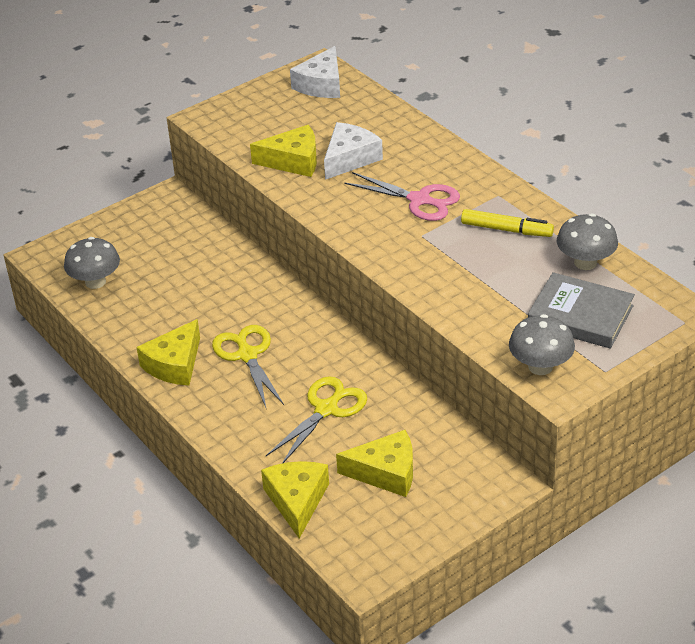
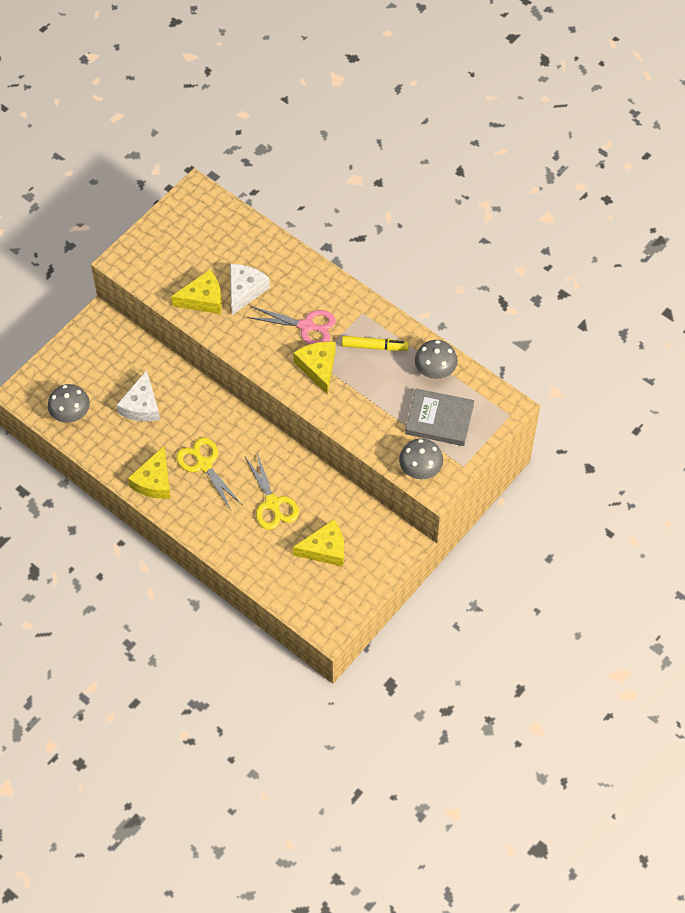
camera: 15 degrees left, 20 degrees up
yellow cheese [261,461,329,539] -> yellow cheese moved to [293,342,336,394]
yellow scissors [266,376,367,463] -> yellow scissors turned 135 degrees clockwise [245,453,299,530]
white cheese [290,46,340,98] -> white cheese moved to [117,370,160,422]

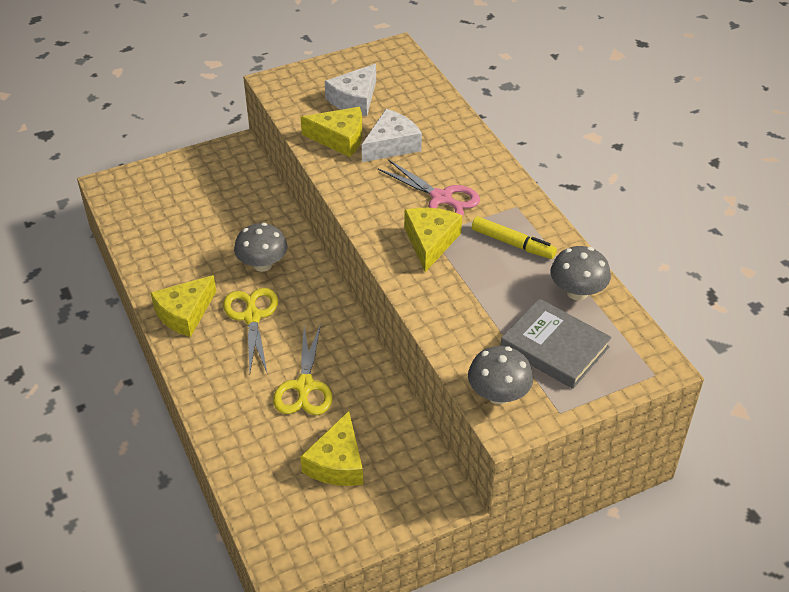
camera: 25 degrees right, 15 degrees down
grey mushroom [48,384,90,423] -> grey mushroom moved to [234,223,287,272]
white cheese [117,370,160,422] -> white cheese moved to [325,64,376,116]
yellow cheese [293,519,344,567] -> yellow cheese turned 90 degrees clockwise [300,411,363,486]

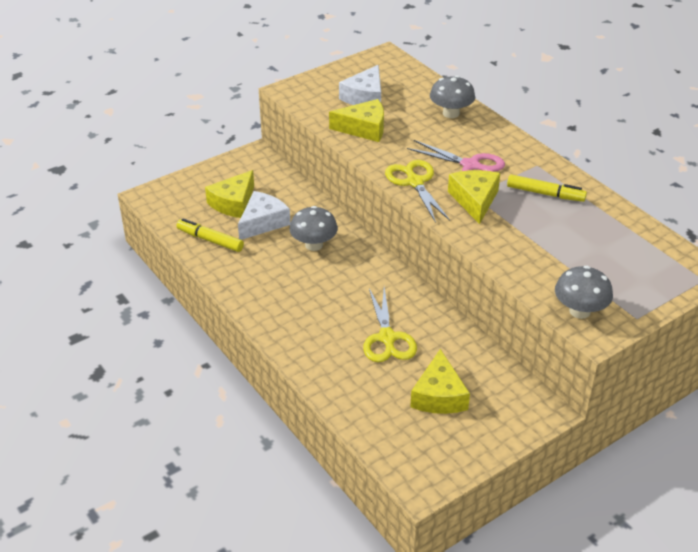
camera: 10 degrees left, 5 degrees down
yellow cheese [150,275,216,337] -> yellow cheese moved to [205,170,254,218]
yellow scissors [223,288,278,372] -> yellow scissors moved to [385,160,450,223]
white cheese [362,109,422,162] -> white cheese moved to [238,191,290,240]
grey book [501,298,612,389] -> none
grey mushroom [550,246,611,300] -> grey mushroom moved to [430,75,475,118]
none -> yellow marker [176,218,244,252]

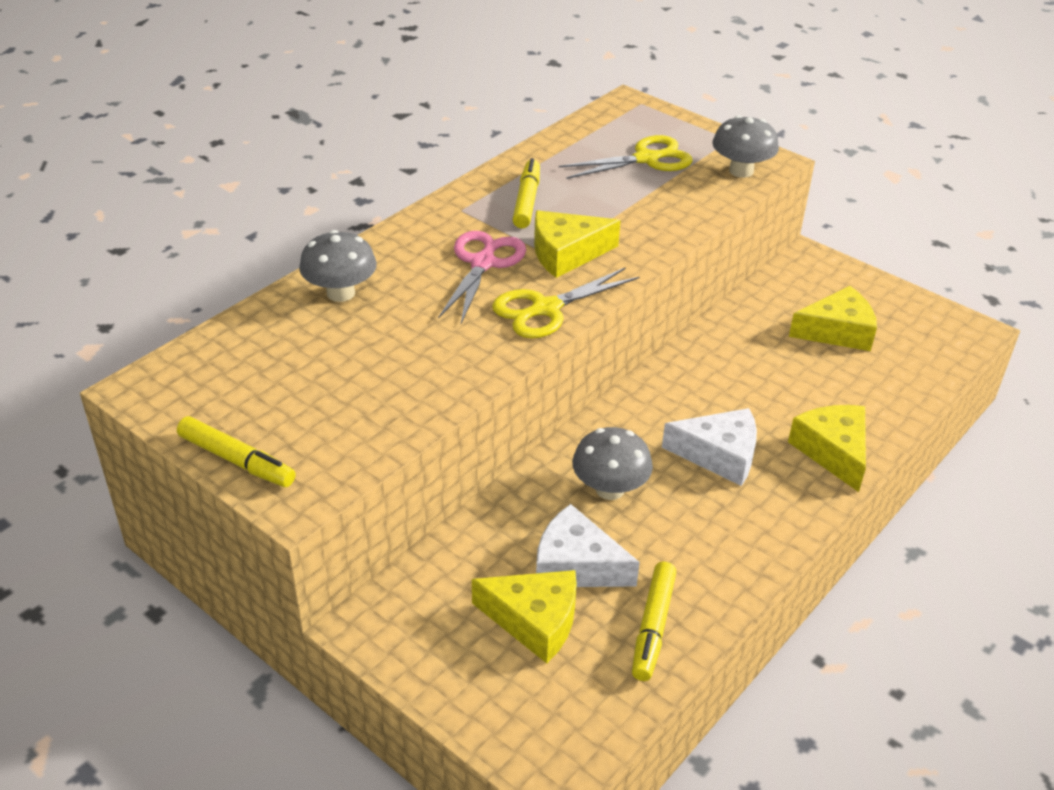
camera: 105 degrees left, 0 degrees up
yellow cheese [329,99,384,142] -> yellow cheese moved to [788,405,866,492]
white cheese [339,65,381,105] -> white cheese moved to [662,408,757,486]
yellow scissors [363,288,417,362] -> yellow scissors moved to [559,135,693,179]
none -> yellow marker [177,416,296,487]

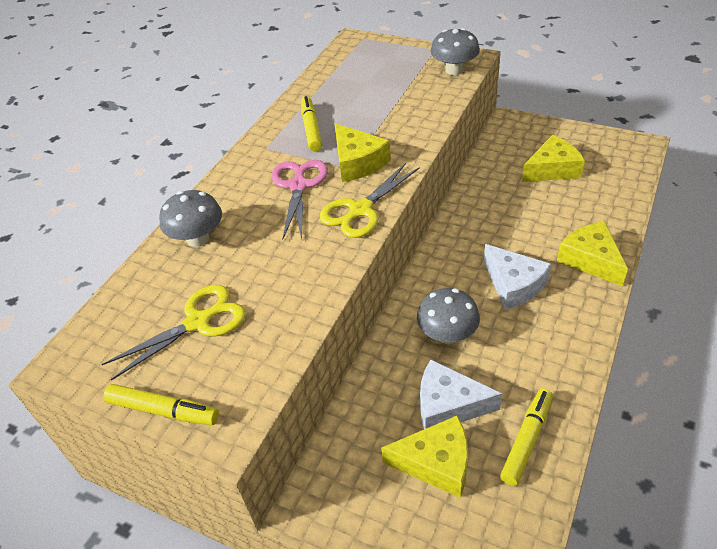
camera: 10 degrees left, 5 degrees up
yellow cheese [534,210,621,278] -> yellow cheese turned 90 degrees counterclockwise [334,123,391,182]
yellow scissors [559,135,693,179] -> yellow scissors moved to [102,285,246,380]
yellow marker [632,562,676,681] -> yellow marker turned 150 degrees counterclockwise [500,388,553,486]
white cheese [662,408,757,486] -> white cheese turned 60 degrees clockwise [484,244,551,310]

